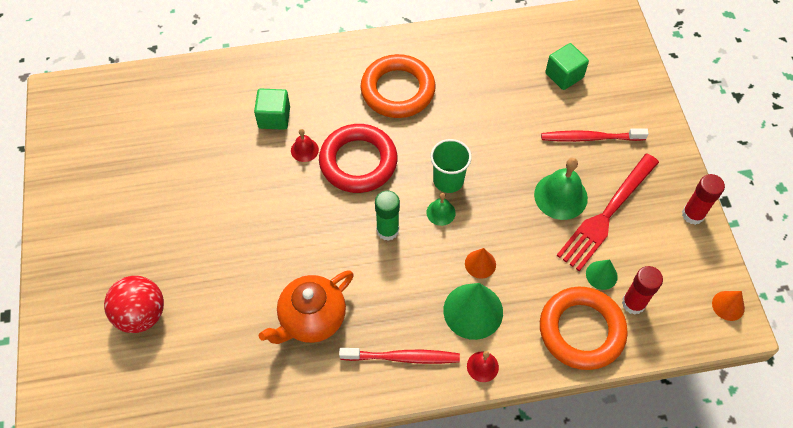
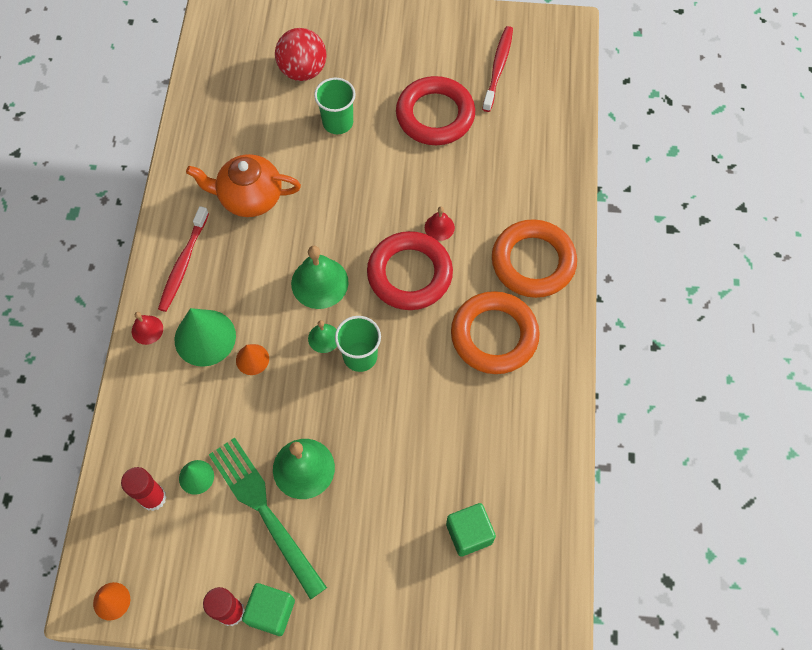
camera: 105 degrees right, 5 degrees up
green cube [254,88,290,130] -> green cube moved to [242,583,295,636]
orange teapot [259,270,354,344] -> orange teapot turned 60 degrees counterclockwise [186,154,301,217]
green glue stick [375,190,400,241] -> green bell [291,246,349,309]
orange ring [540,287,628,370] -> orange ring moved to [492,219,577,298]
red toothbrush [541,128,649,142] -> red toothbrush moved to [482,26,513,112]
red fork [557,154,659,271] -> green fork [209,438,327,600]
none -> green cup [314,78,355,134]
none -> red ring [396,76,475,145]

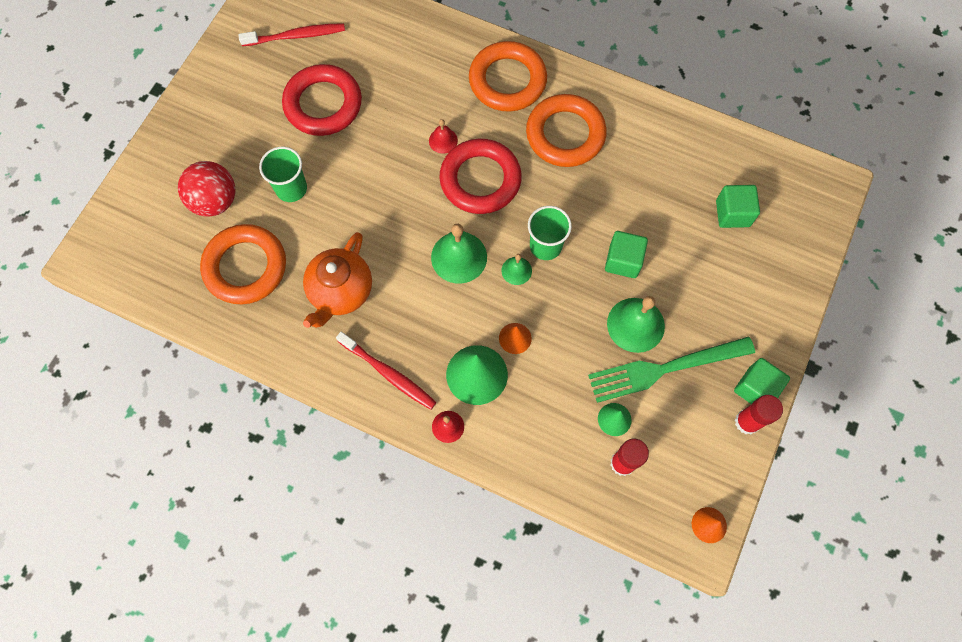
camera: 70 degrees left, 5 degrees up
red toothbrush [482,26,513,112] -> red toothbrush turned 135 degrees clockwise [239,23,345,46]
none -> orange ring [200,224,286,304]
none -> green cube [605,231,648,278]

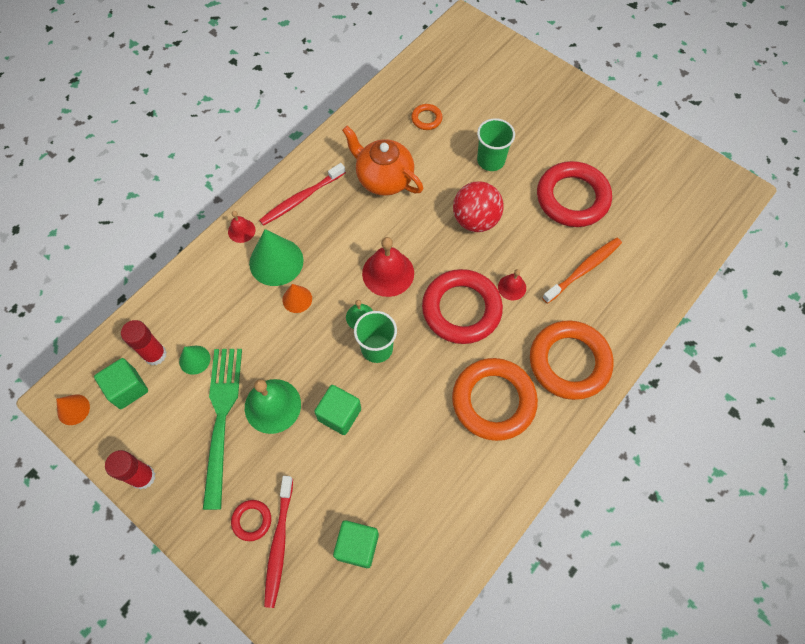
camera: 105 degrees right, 5 degrees down
red ball [178,161,236,217] -> red ball moved to [453,181,504,232]
orange ring [200,224,286,304] -> orange ring [411,104,443,130], size x0.44
red toothbrush [239,23,345,46] -> red toothbrush moved to [264,476,293,608]
green bell [431,224,487,284] -> red bell [362,237,414,297]
green cube [734,358,790,404] -> green cube moved to [94,358,148,409]
none -> red ring [231,500,271,541]
none -> orange toothbrush [542,238,622,304]

